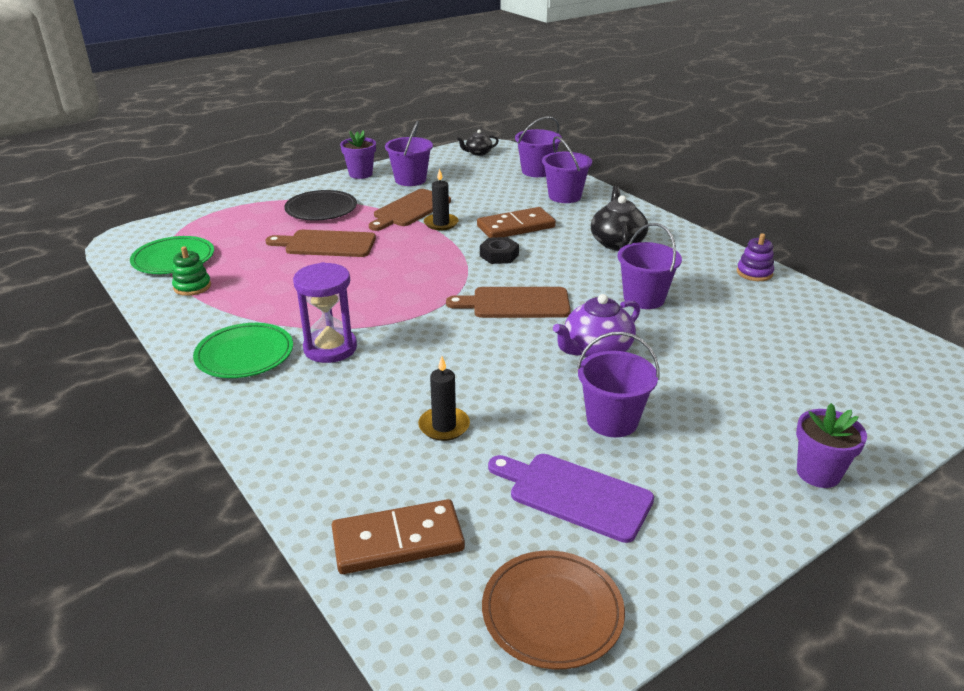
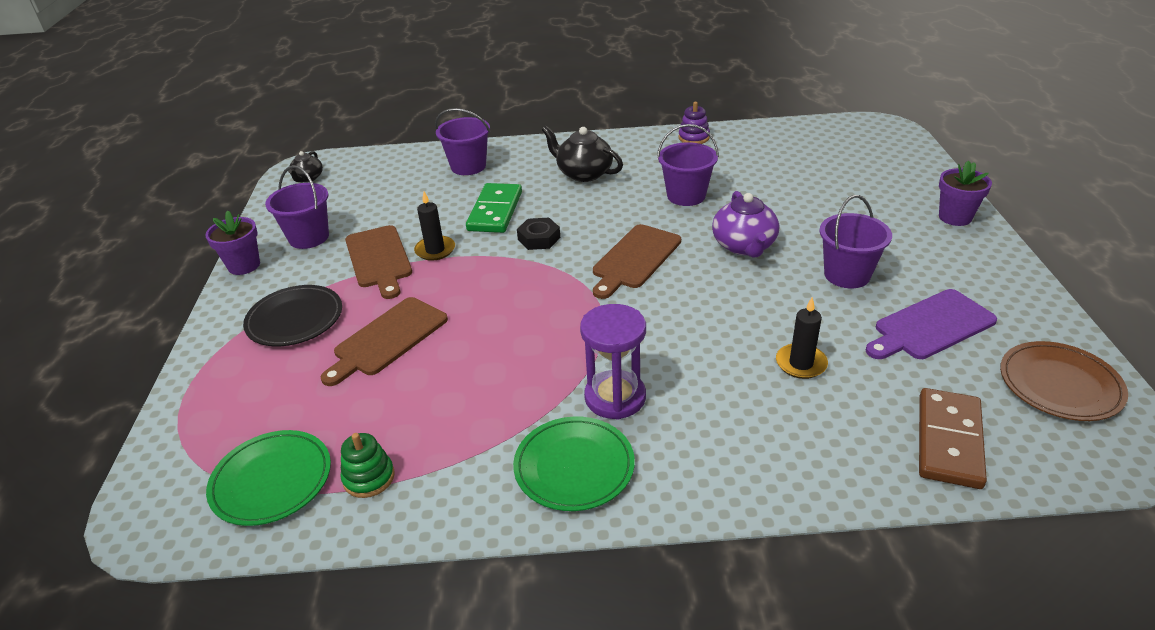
camera: 55 degrees left, 5 degrees up
brown domino [477,207,556,238] -> green domino [466,183,522,233]
purple bucket [515,116,562,177] -> none

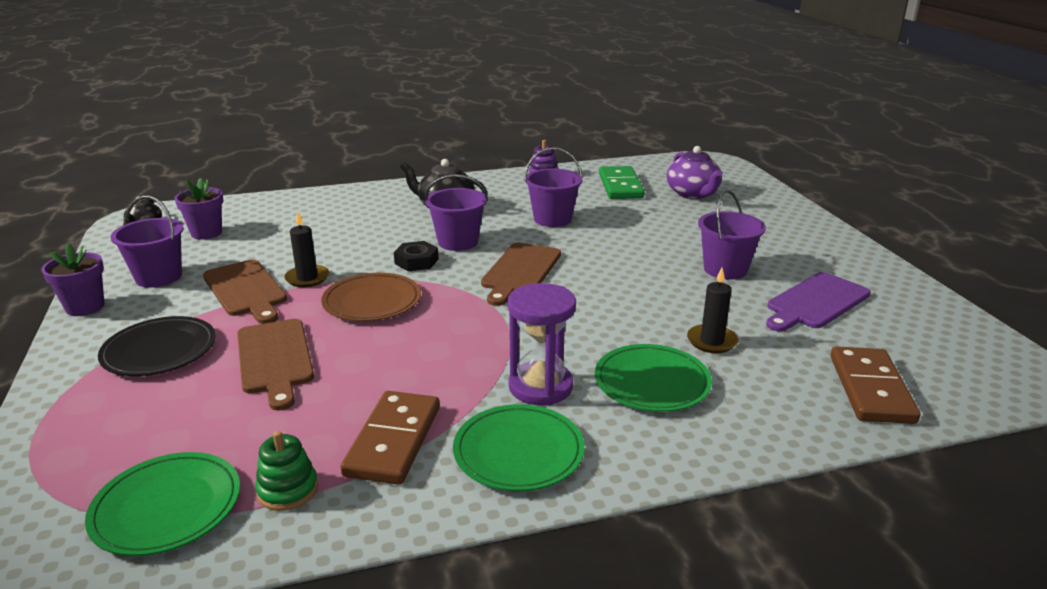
camera: 15 degrees left, 10 degrees down
brown cutting board [320,297,448,386] -> brown cutting board turned 45 degrees counterclockwise [237,319,314,411]
purple bucket [435,108,490,175] -> purple bucket moved to [424,174,488,251]
green domino [466,183,522,233] -> green domino moved to [599,166,645,199]
purple teapot [712,191,779,258] -> purple teapot moved to [667,146,723,199]
purple flower pot [939,161,992,226] -> purple flower pot moved to [175,178,223,240]
brown plate [1000,341,1128,421] -> brown plate moved to [321,273,421,321]
none -> brown domino [340,391,440,485]
none -> green plate [595,344,712,412]

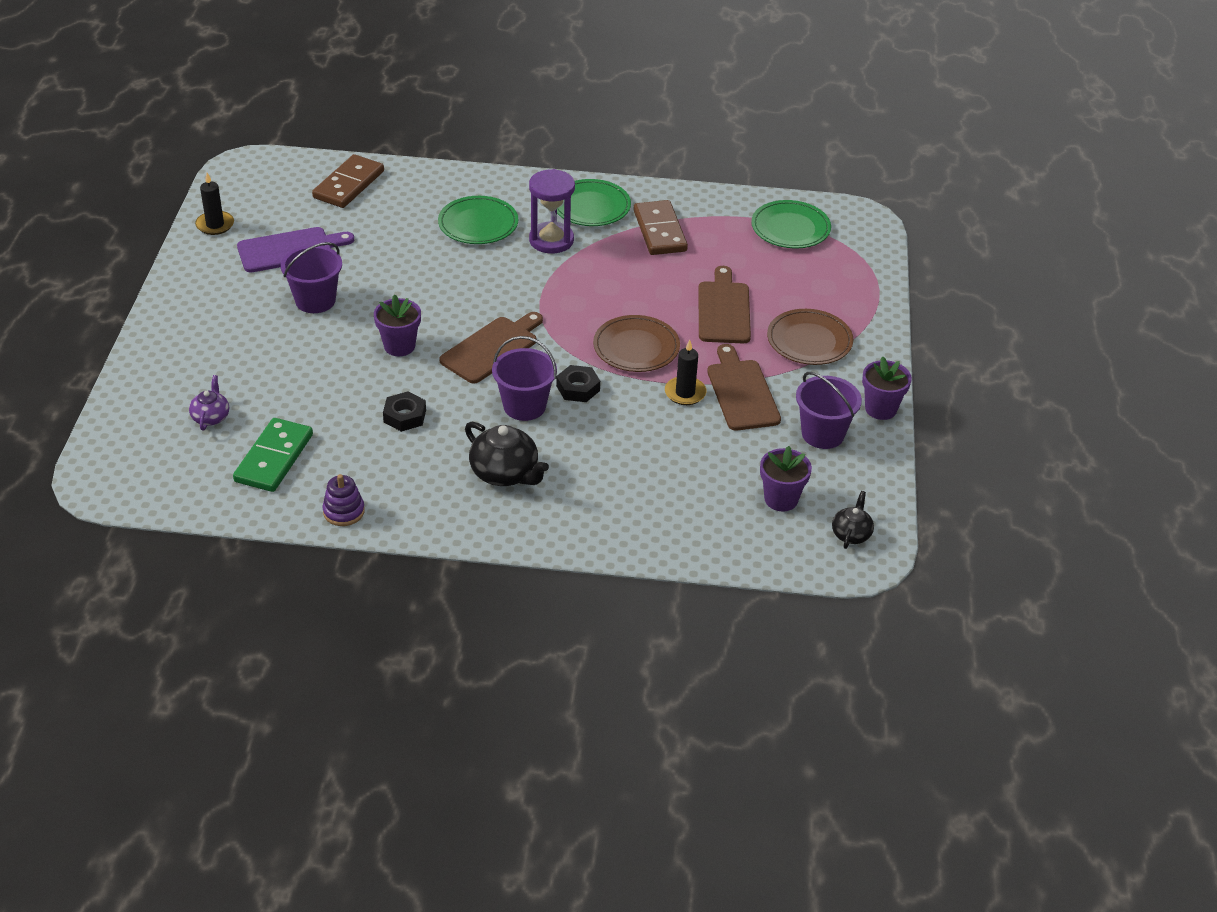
camera: 160 degrees left, 15 degrees up
black plate [98,316,216,376] -> brown plate [767,309,853,365]
green stacking toy [255,431,318,511] -> none
brown domino [340,391,440,485] -> brown domino turned 45 degrees counterclockwise [634,200,688,255]
purple bucket [524,147,583,227] -> black nut [383,391,426,432]
purple teapot [667,146,723,199] -> purple teapot [189,375,229,430], size x0.59
black candle [687,268,738,353] -> black candle moved to [195,173,234,235]
none -> purple flower pot [374,294,421,356]

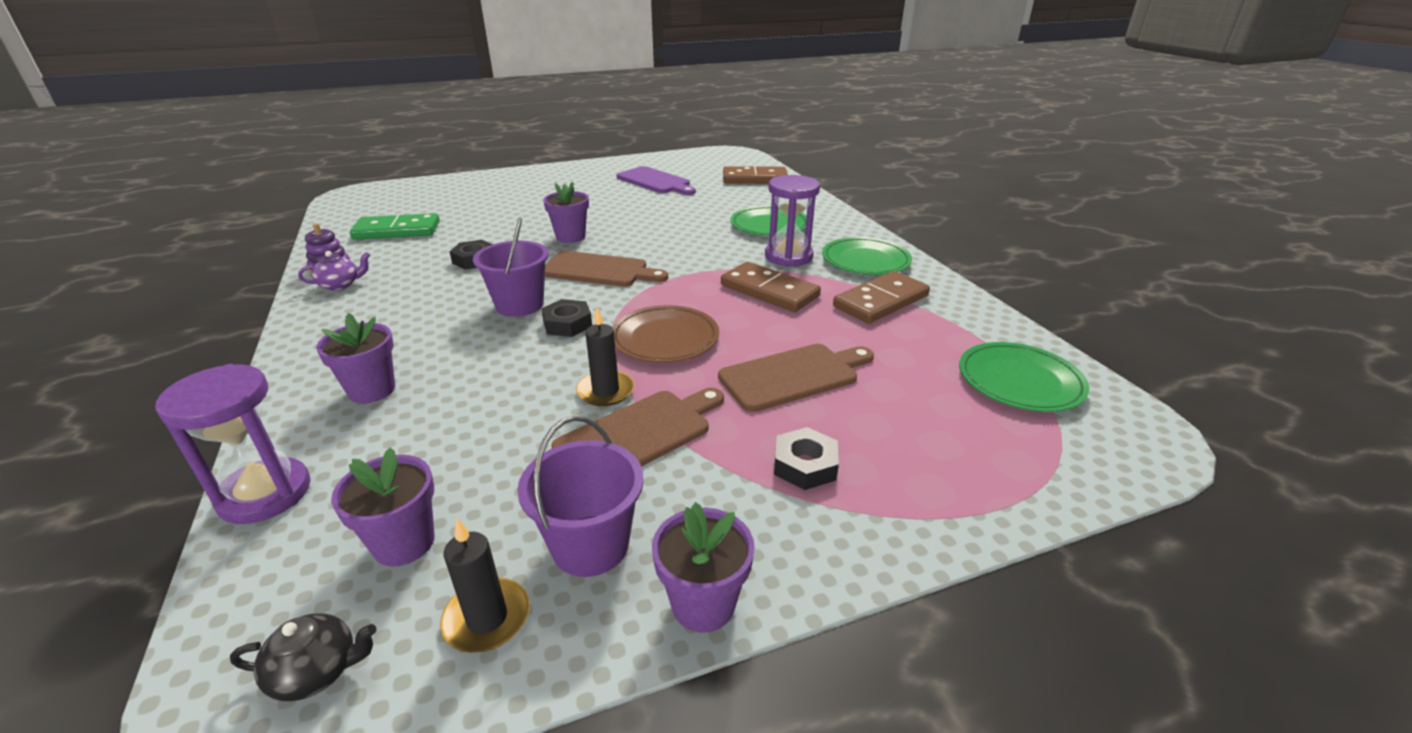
camera: 65 degrees right, 10 degrees down
purple teapot [189,375,229,430] -> purple teapot moved to [298,251,370,290]
black candle [195,173,234,235] -> black candle moved to [440,518,530,653]
purple bucket [281,242,342,313] -> none
black teapot [465,422,549,486] -> none
brown plate [767,309,853,365] -> black nut [774,427,839,490]
none -> purple hourglass [155,364,311,524]
none -> purple flower pot [316,313,395,404]
none -> brown domino [721,262,821,312]

